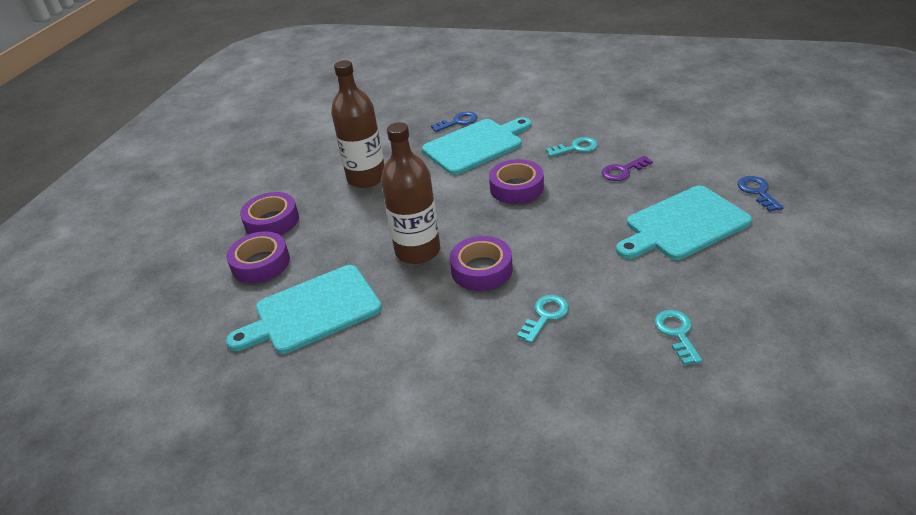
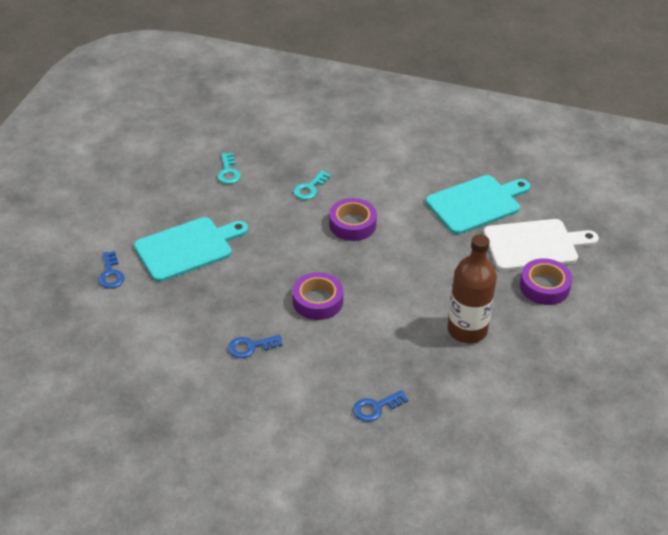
camera: 175 degrees right, 5 degrees up
purple tape [226,231,290,283] -> white cutting board [483,219,599,271]
brown bottle [381,122,440,264] -> none
turquoise cutting board [422,117,532,175] -> none
turquoise key [546,137,598,157] -> blue key [228,335,283,358]
purple key [602,156,653,181] -> none

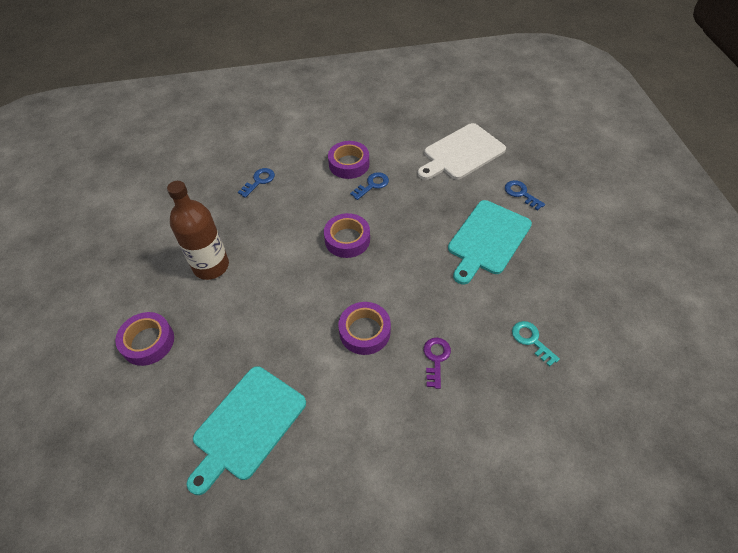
camera: 155 degrees right, 10 degrees up
turquoise key [293,171,331,200] -> purple key [424,338,451,389]
white cutting board [483,219,599,271] -> white cutting board moved to [418,123,506,180]
none -> purple tape [328,141,369,179]

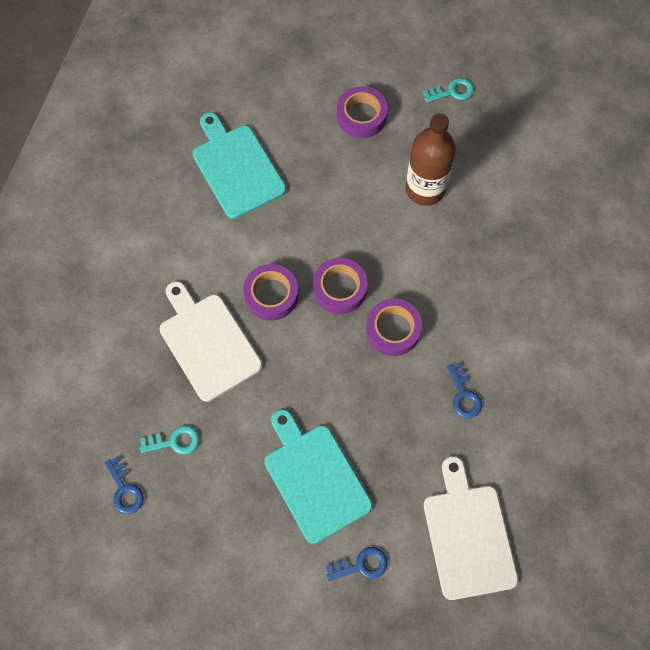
camera: 115 degrees right, 15 degrees up
blue key [238,168,275,198] -> blue key moved to [105,456,144,514]
purple tape [328,141,369,179] -> purple tape moved to [313,258,368,314]
purple key [424,338,451,389] -> white cutting board [160,281,262,402]
none -> turquoise key [423,78,474,103]

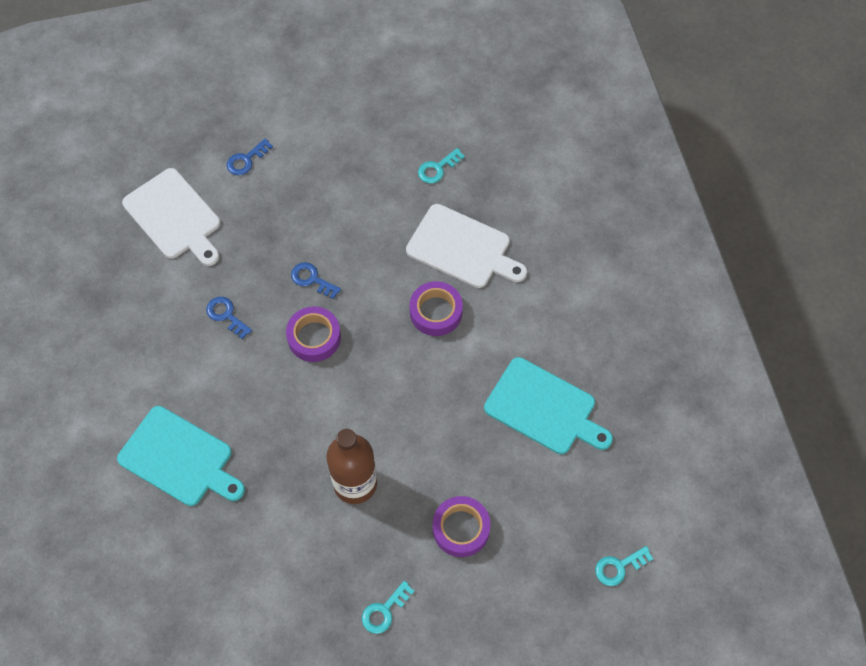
camera: 150 degrees right, 5 degrees down
blue key [105,456,144,514] -> blue key moved to [291,262,341,299]
turquoise cutting board [265,409,372,544] -> turquoise cutting board moved to [117,406,245,506]
purple tape [313,258,368,314] -> none
none -> turquoise key [595,546,653,586]

